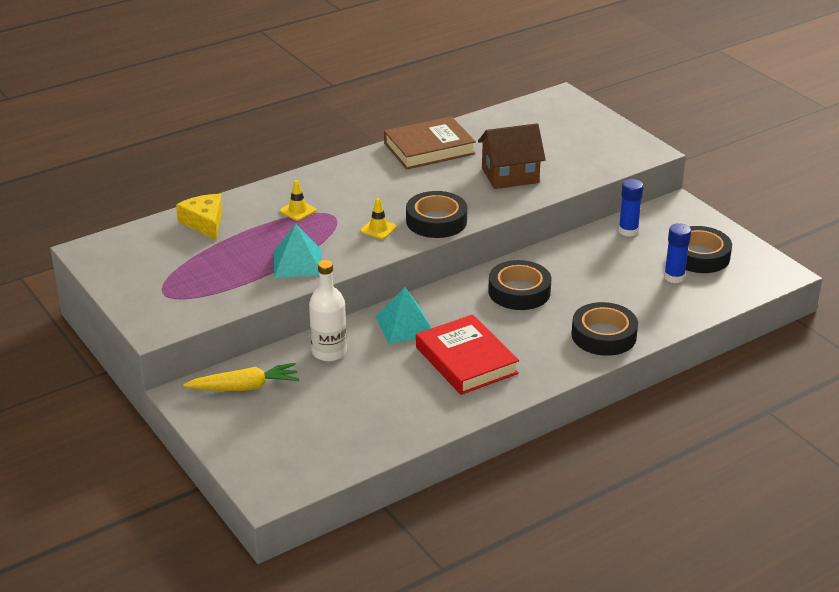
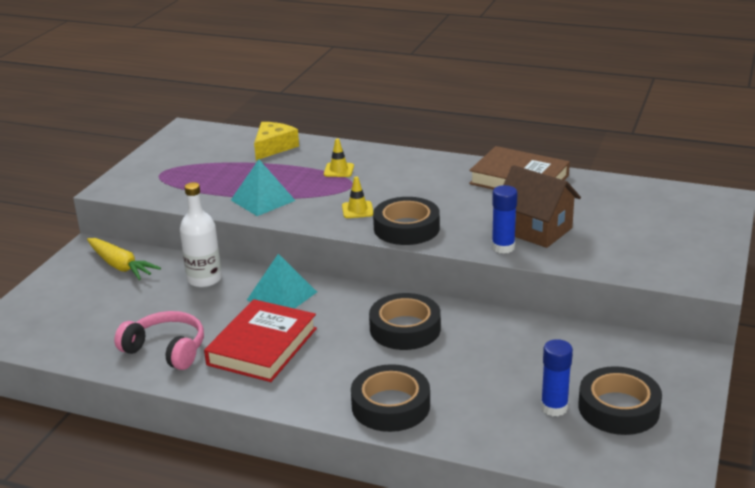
camera: 55 degrees right, 5 degrees down
blue glue stick [619,179,643,237] -> blue glue stick moved to [492,185,517,254]
none -> pink headphones [114,311,204,370]

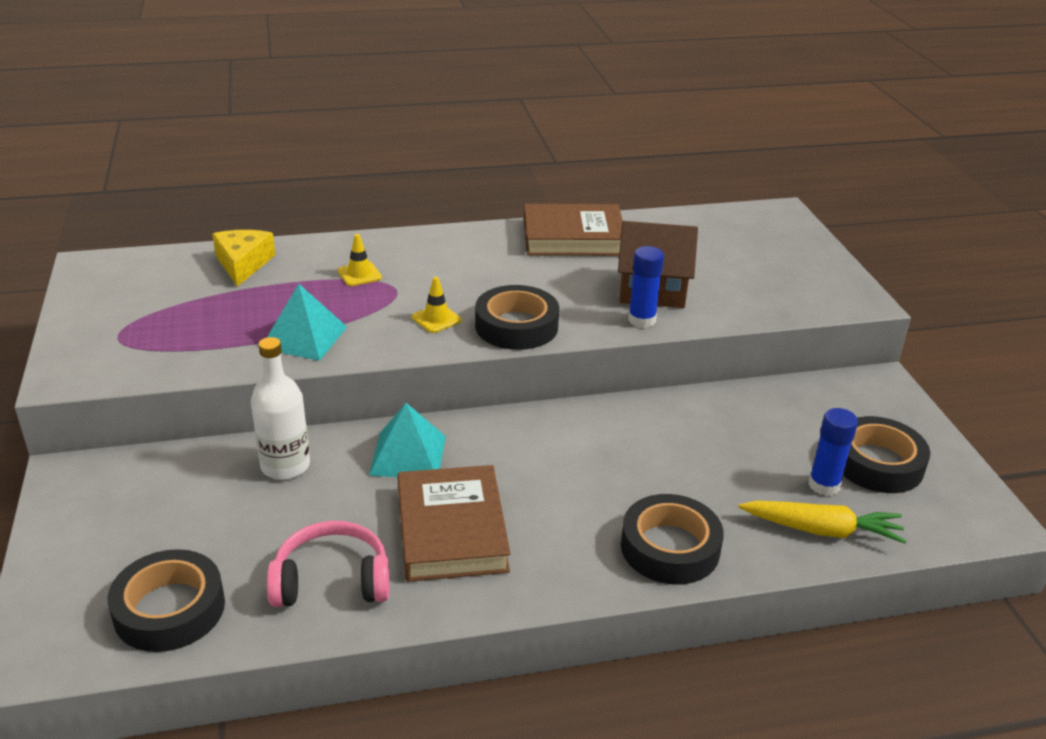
camera: 35 degrees left, 5 degrees up
yellow carrot [87,238,161,280] -> yellow carrot moved to [738,501,906,544]
red book [204,299,317,382] -> brown book [397,465,511,582]
black tape [369,293,441,350] -> black tape moved to [107,549,225,652]

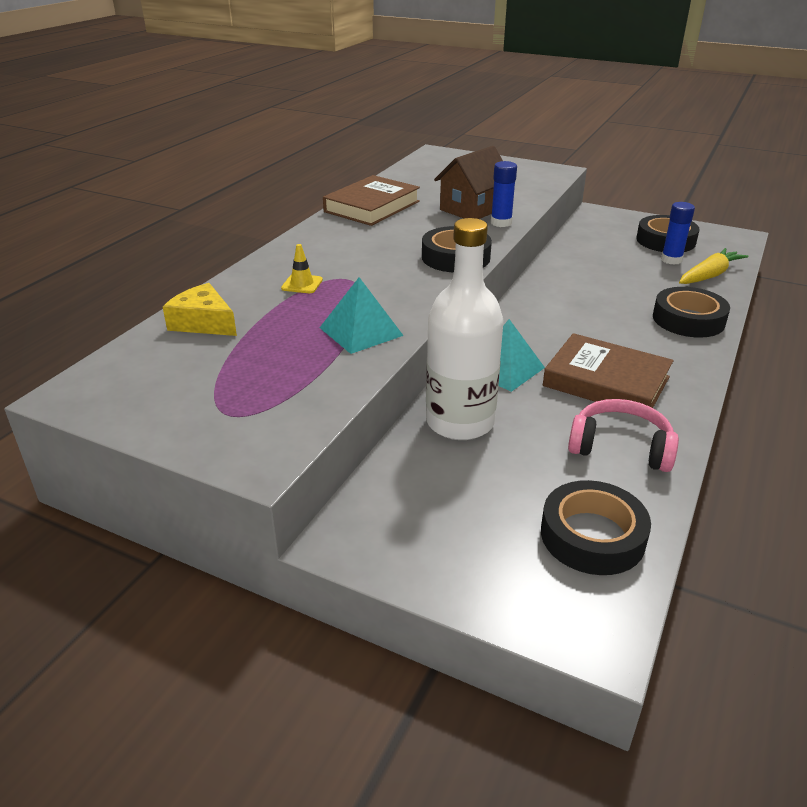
camera: 50 degrees left, 0 degrees up
white bottle [251,337,310,480] -> white bottle [426,218,504,440], size x1.51
pink headphones [267,521,389,607] -> pink headphones turned 75 degrees clockwise [568,399,679,472]
yellow traffic cone [412,277,462,333] -> none

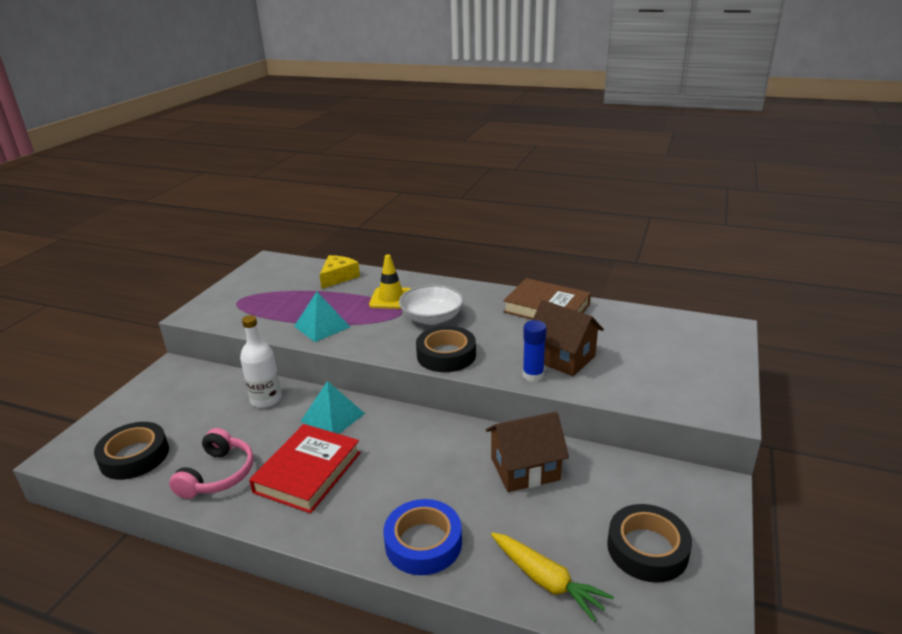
camera: 85 degrees right, 5 degrees down
yellow traffic cone [281,244,323,293] -> yellow traffic cone [369,254,411,309], size x1.61
white bottle [426,218,504,440] -> white bottle [240,315,282,408], size x0.66
brown book [543,333,674,408] -> red book [249,424,361,513]
black tape [653,287,730,338] -> blue tape [383,499,462,575]
blue glue stick [661,202,695,265] -> none
none -> white bowl [399,285,464,325]
none -> brown house [486,412,569,492]

